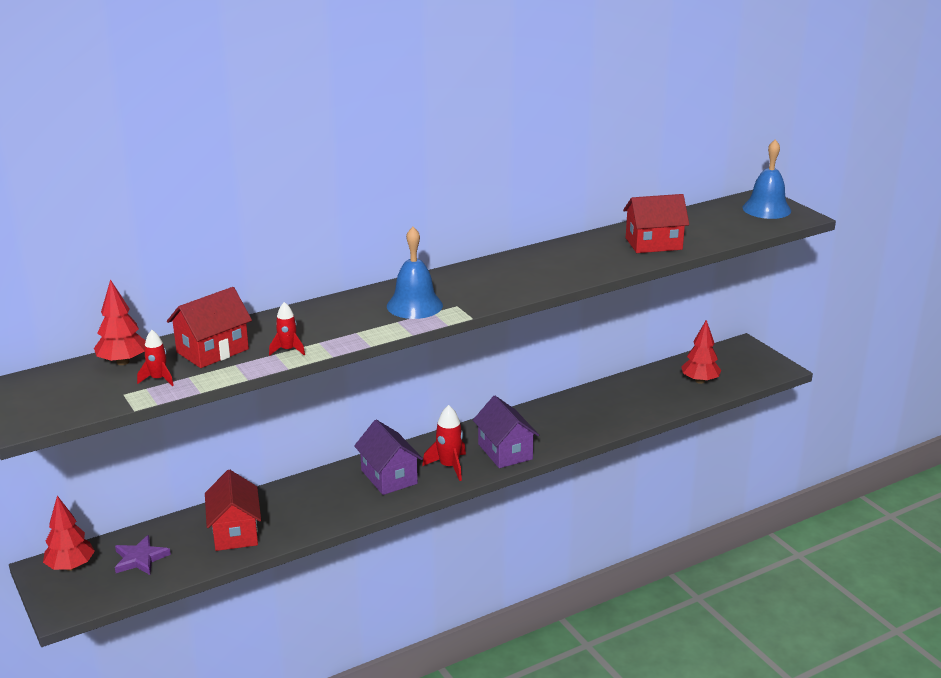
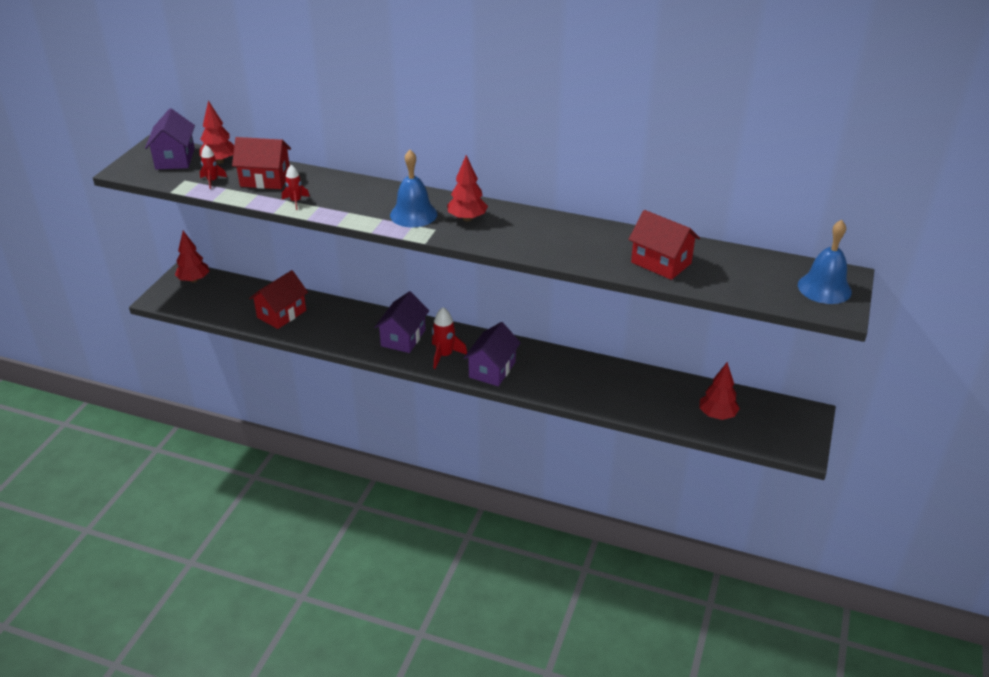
camera: 50 degrees right, 10 degrees up
purple star [115,535,171,575] -> none
none -> purple house [145,108,195,169]
none -> red tree [447,155,488,221]

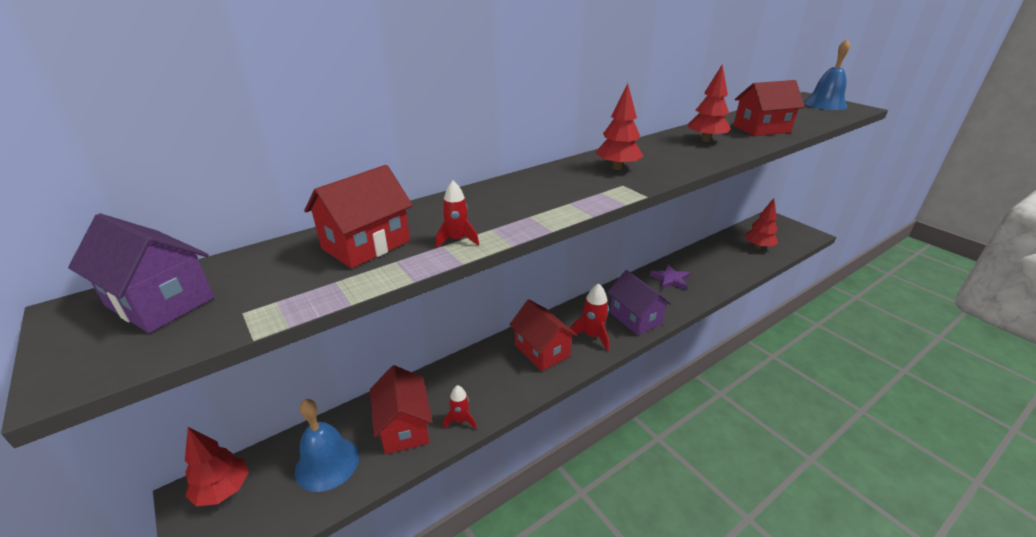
camera: 55 degrees left, 5 degrees down
red tree [199,101,234,164] -> red tree moved to [688,64,731,142]
red rocket [200,145,227,189] -> red rocket moved to [443,385,477,429]
purple house [374,291,429,353] -> red house [509,299,577,371]
blue bell [390,150,437,227] -> blue bell moved to [295,399,359,492]
none -> purple star [650,265,690,290]

